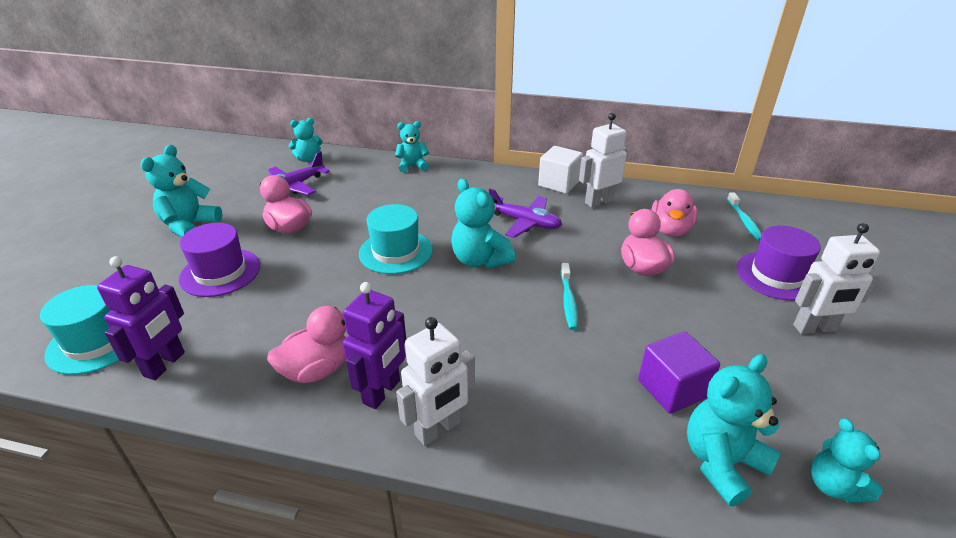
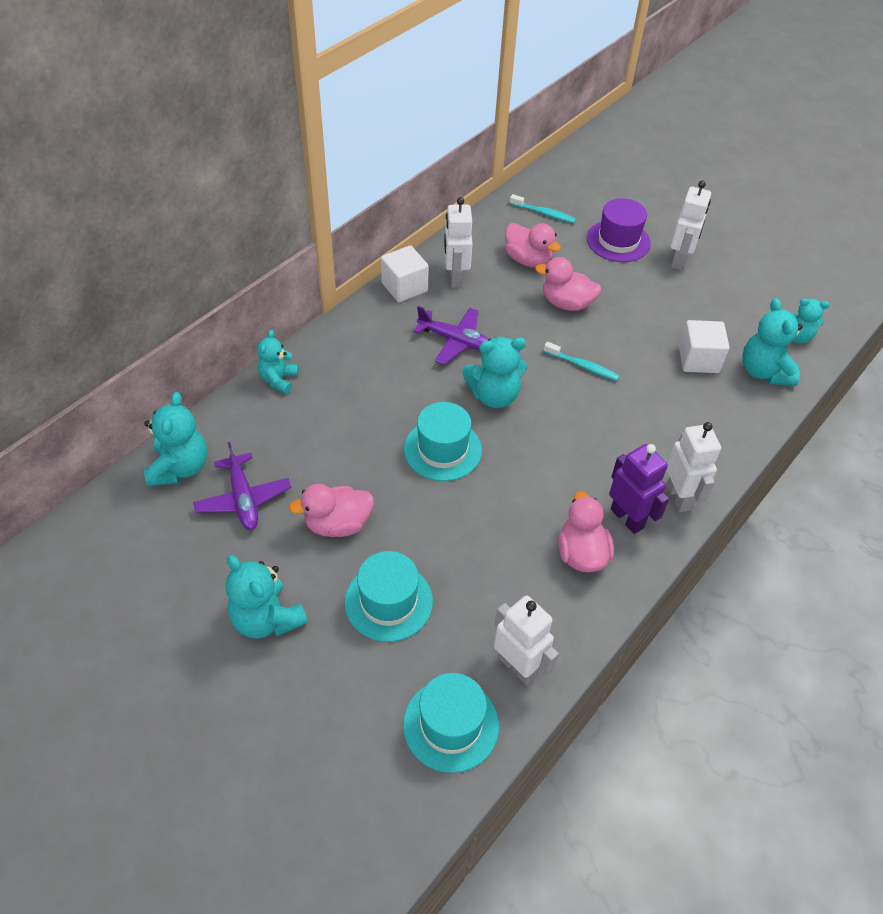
camera: 65 degrees left, 15 degrees up
purple robot [97,256,185,380] -> white robot [494,595,559,685]
purple hat [179,223,260,297] -> turquoise hat [344,551,433,642]
turquoise teddy bear [289,118,323,162] -> turquoise teddy bear [144,392,207,486], size x1.52
purple plane [489,189,562,238] -> purple plane turned 60 degrees clockwise [413,306,489,365]
purple cube [638,331,720,414] -> white cube [679,320,730,373]

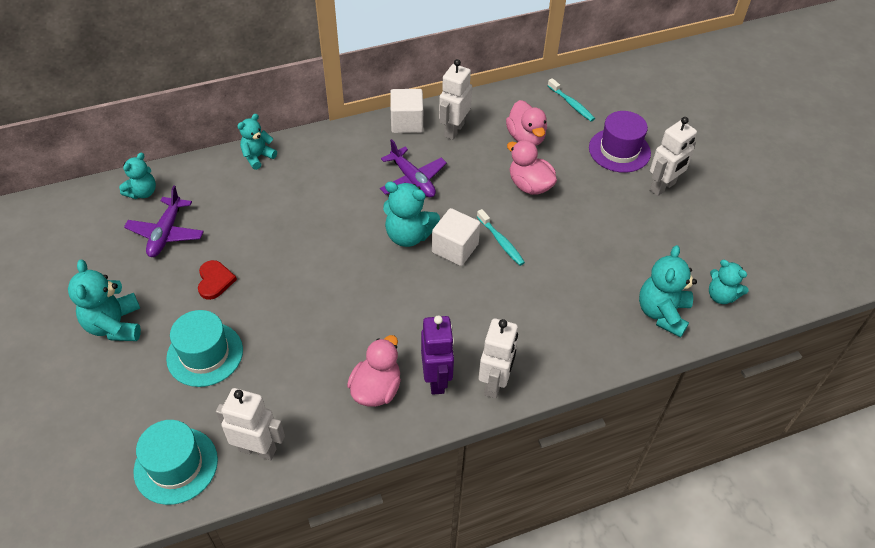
camera: 30 degrees right, 0 degrees up
turquoise teddy bear [144,392,207,486] -> turquoise teddy bear [119,153,156,199], size x0.66
pink duck [289,484,374,537] -> red heart [198,260,237,300]
turquoise hat [404,402,482,481] -> none
white robot [494,595,559,685] -> white robot turned 60 degrees counterclockwise [216,388,285,460]
white cube [679,320,730,373] -> white cube moved to [432,208,480,266]

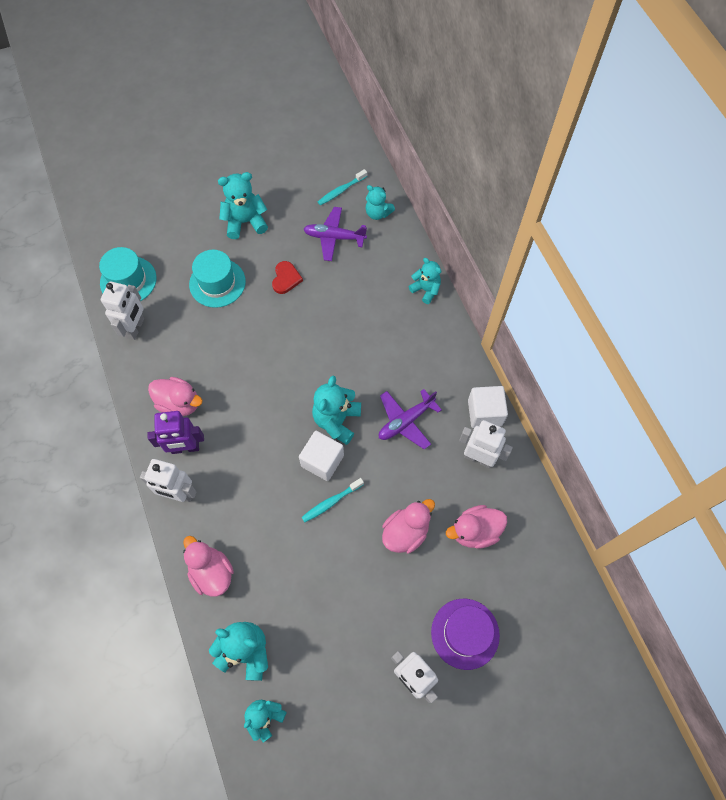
camera: 90 degrees right, 15 degrees up
red heart [198,260,237,300] -> red heart turned 75 degrees counterclockwise [272,261,303,294]
turquoise toothbrush [548,78,595,121] -> turquoise toothbrush moved to [318,169,367,205]
none -> pink duck [183,536,234,597]

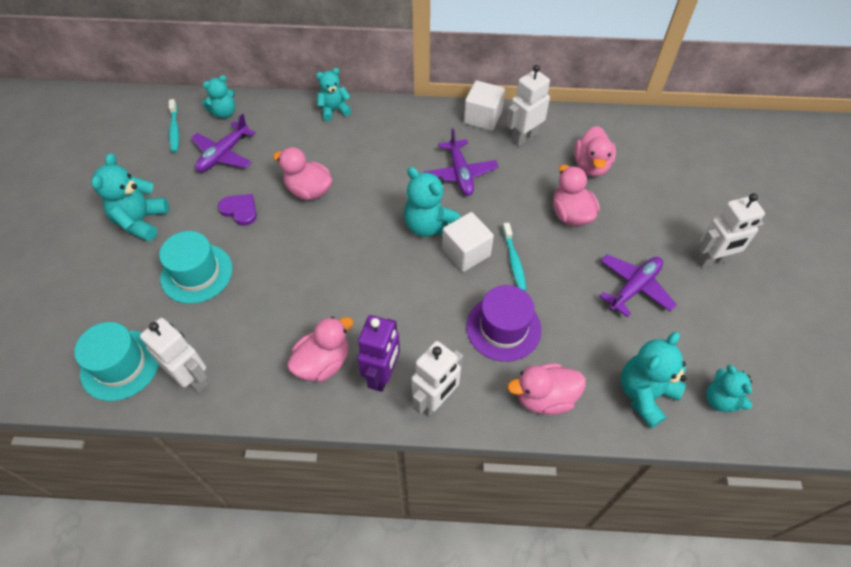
camera: 65 degrees left, 10 degrees down
red heart [272,261,303,294] -> purple heart [218,194,257,226]
purple hat [431,599,500,670] -> purple hat moved to [467,285,541,362]
none -> pink duck [273,147,332,200]
none -> purple plane [599,254,677,317]

